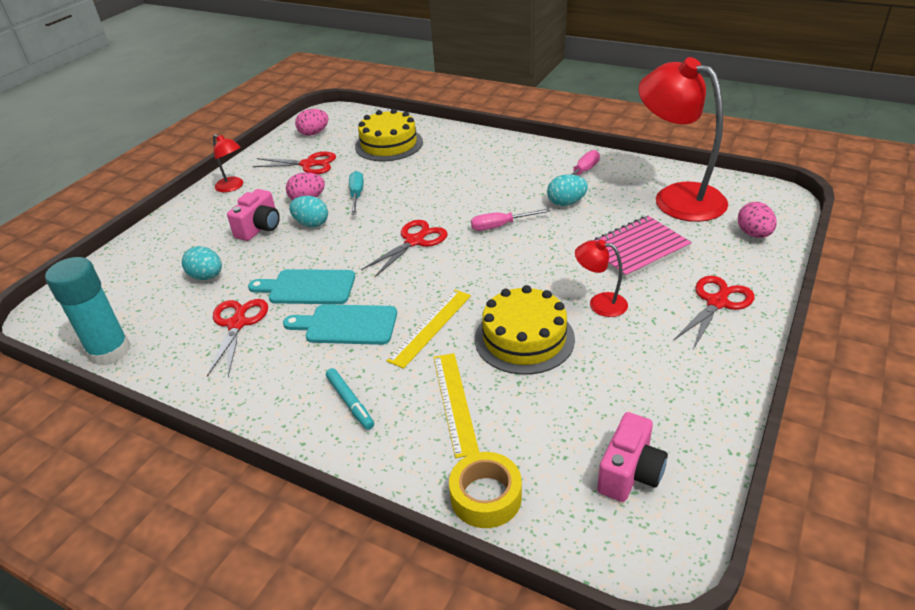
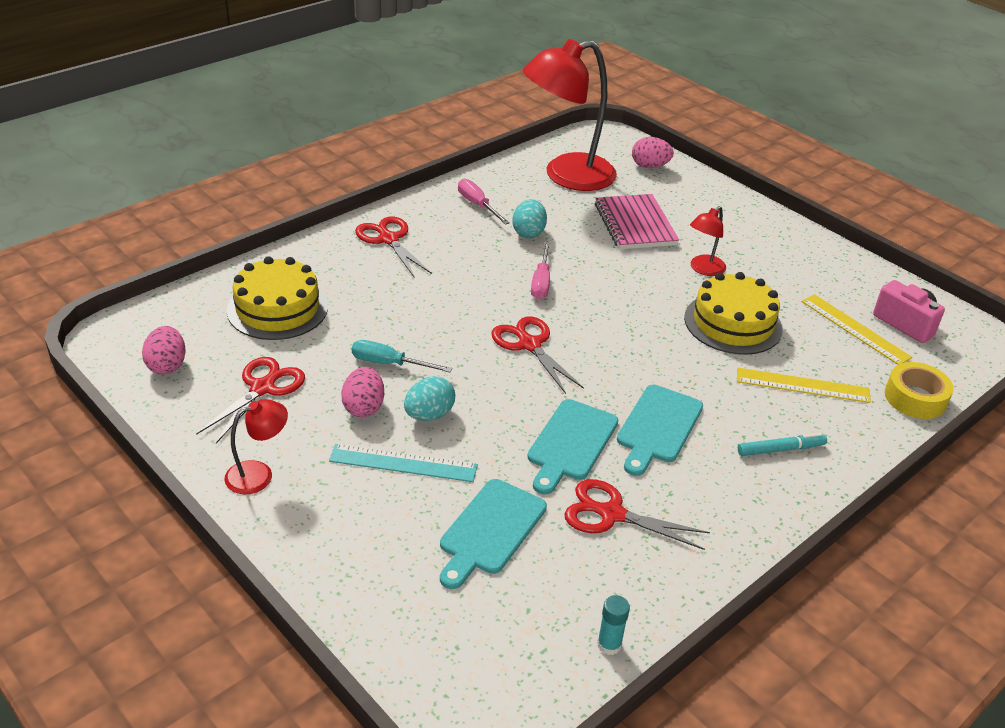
camera: 75 degrees left, 0 degrees up
turquoise glue stick [45,257,131,366] -> turquoise glue stick [597,595,630,655], size x0.44
turquoise egg [182,246,222,280] -> turquoise cutting board [440,479,547,589]
pink camera [227,189,280,241] -> turquoise ruler [329,444,478,482]
yellow ruler [386,290,471,369] -> yellow ruler moved to [801,294,912,365]
red scissors [673,276,755,349] -> red scissors moved to [355,217,432,277]

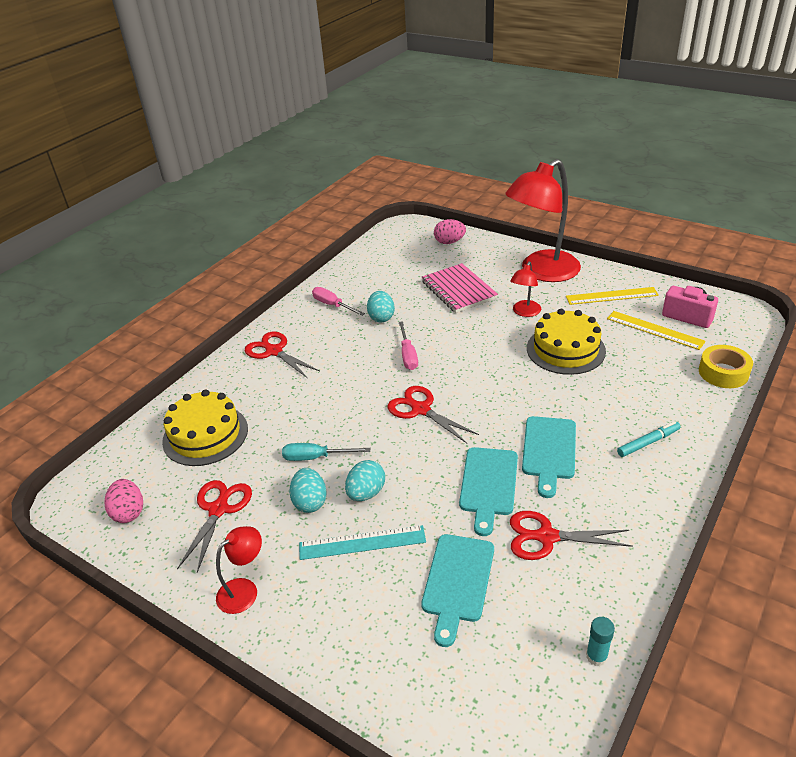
camera: 10 degrees left, 0 degrees up
pink egg [341,367,384,417] -> turquoise egg [289,468,327,513]
red lamp [523,39,617,191] -> red lamp moved to [505,159,581,282]
yellow ruler [737,368,871,403] -> yellow ruler moved to [566,287,659,305]

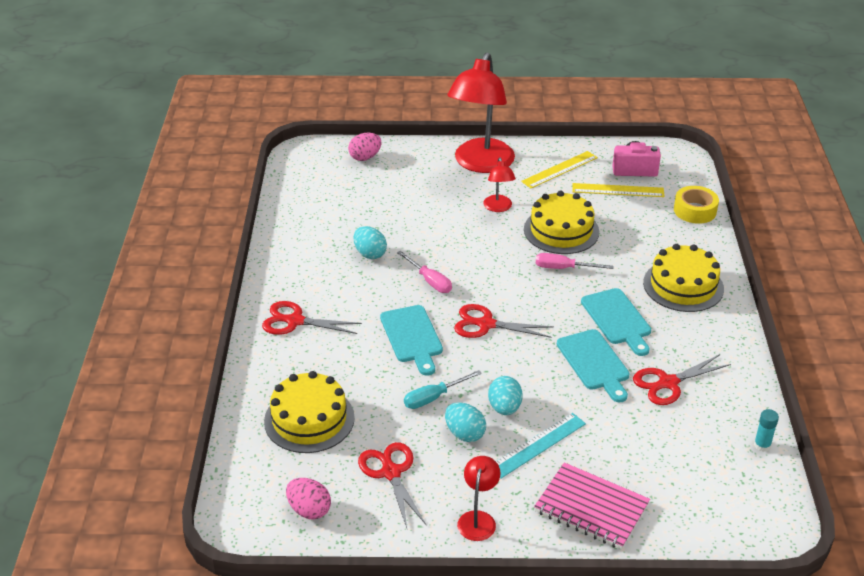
camera: 35 degrees left, 0 degrees up
pink screwdriver [312,287,365,316] -> pink screwdriver moved to [536,253,614,269]
turquoise cutting board [421,534,494,647] -> turquoise cutting board moved to [380,305,443,376]
pink notebook [422,263,498,313] -> pink notebook moved to [534,462,650,550]
turquoise marker [617,421,681,457] -> yellow cake [643,244,724,312]

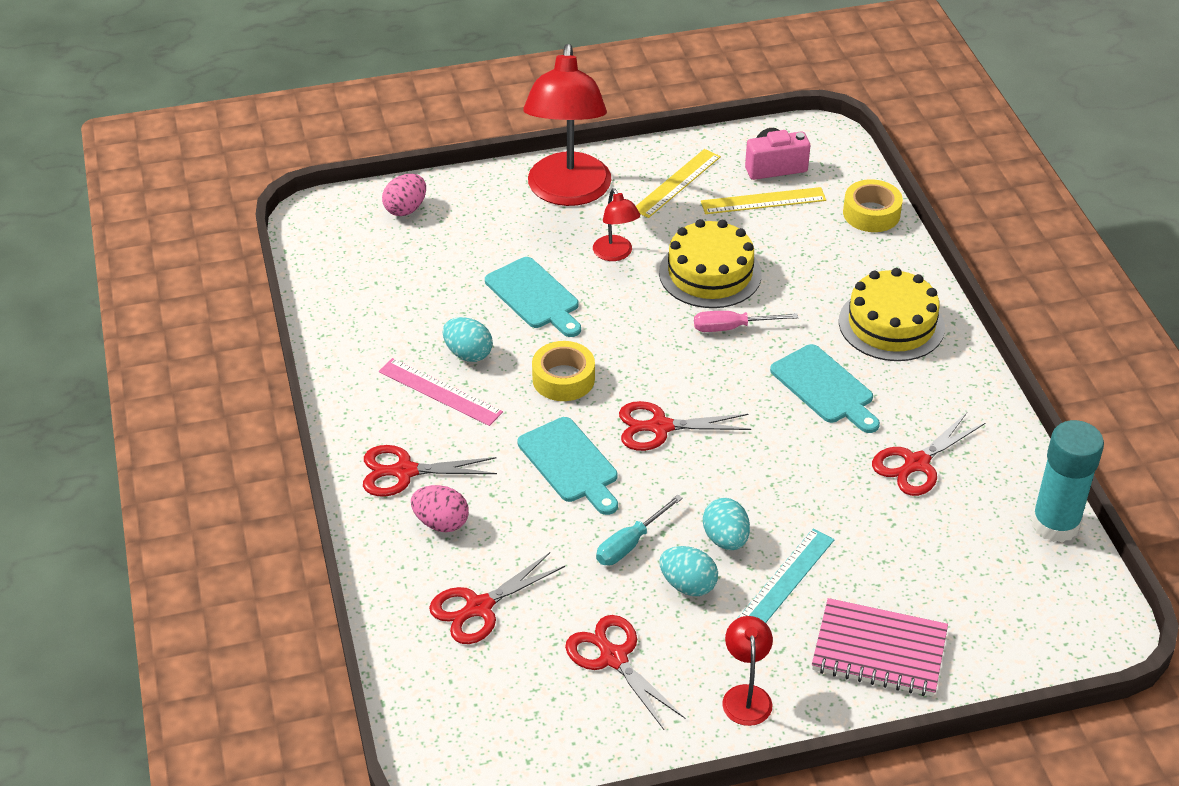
camera: 15 degrees left, 5 degrees up
yellow cake [264,371,355,453] -> red scissors [429,552,565,644]
pink egg [286,478,331,520] -> pink egg moved to [411,485,469,532]
pink screwdriver [397,251,452,293] -> yellow tape [532,341,595,401]
turquoise cutting board [557,329,630,403] -> turquoise cutting board moved to [485,257,581,337]
turquoise glue stick [754,409,779,452] -> turquoise glue stick [1031,420,1104,543], size x2.26
none -> pink ruler [379,358,503,426]

